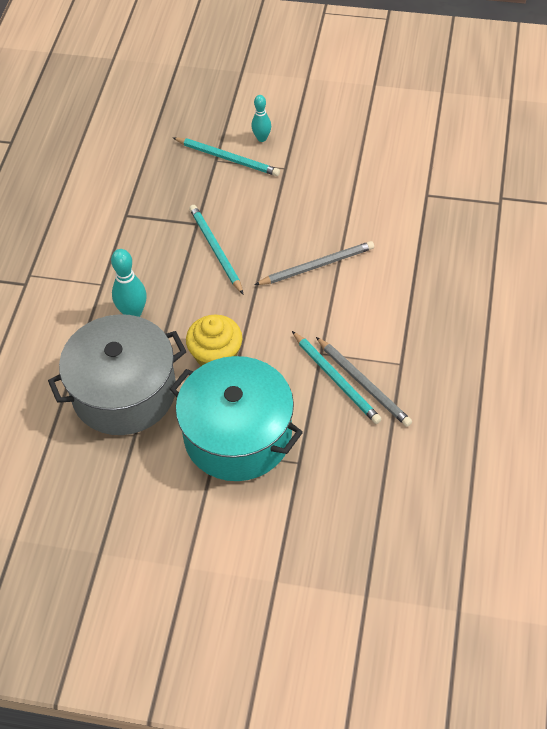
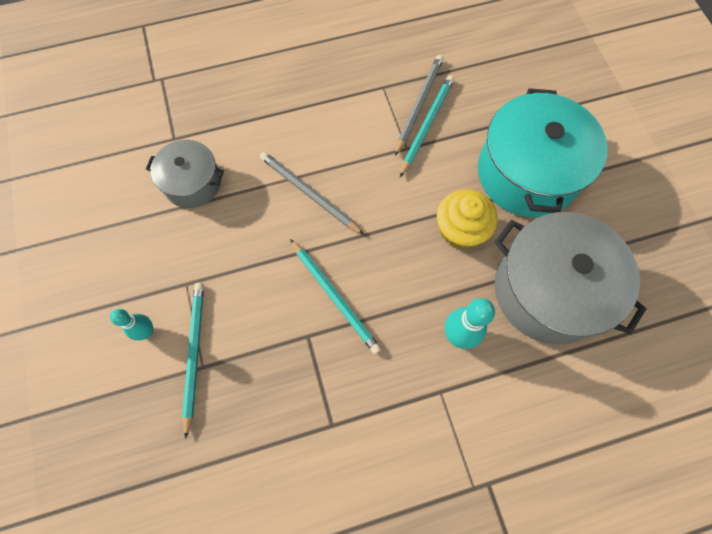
camera: 120 degrees left, 15 degrees up
turquoise pencil [189,205,243,294] -> turquoise pencil turned 75 degrees counterclockwise [290,239,381,354]
none -> grey pot [146,140,224,208]

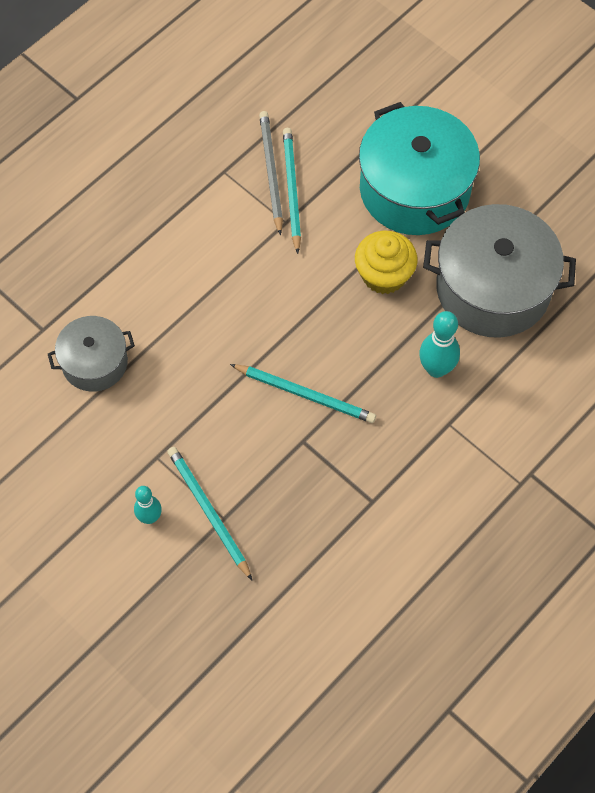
camera: 30 degrees left, 5 degrees down
grey pencil [260,152,364,235] -> none

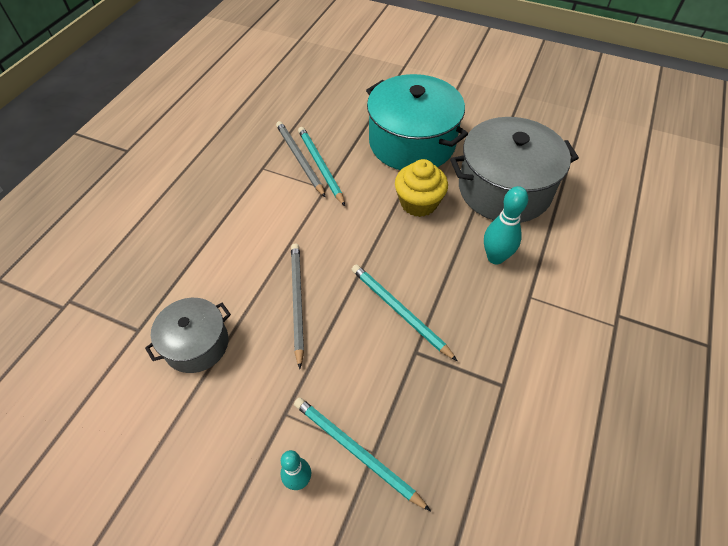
camera: 20 degrees left, 10 degrees down
turquoise pencil [230,364,376,423] -> turquoise pencil turned 135 degrees counterclockwise [351,264,457,361]
none -> grey pencil [291,244,304,369]

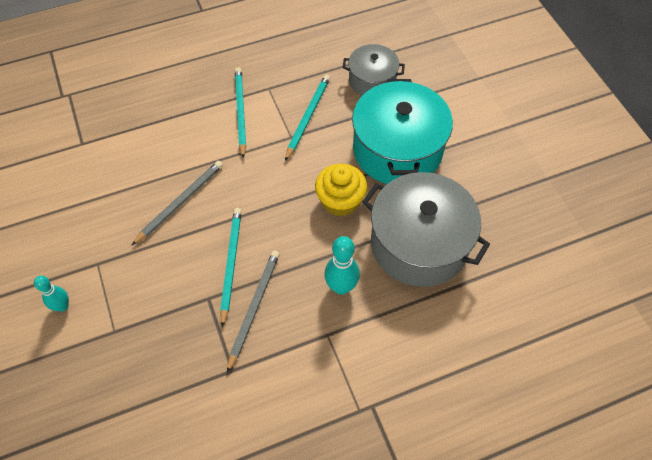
camera: 45 degrees right, 5 degrees up
grey pot [145,298,231,373] -> grey pot moved to [342,44,405,96]
grey pencil [276,121,326,197] -> grey pencil moved to [227,250,280,373]
turquoise pencil [294,397,431,511] -> turquoise pencil moved to [235,67,246,158]

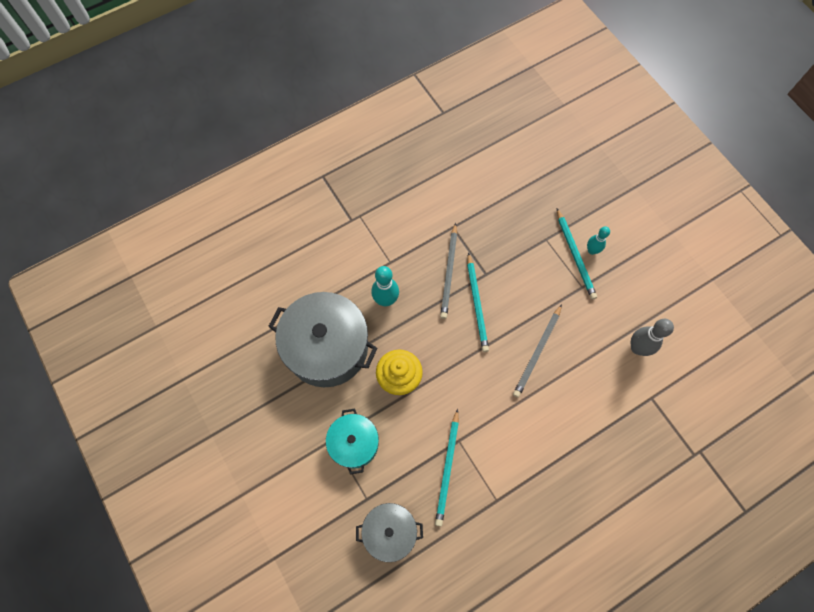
camera: 170 degrees right, 10 degrees up
turquoise pencil [235,67,246,158] -> turquoise pencil moved to [557,209,597,300]
turquoise pot [352,79,453,184] -> turquoise pot [326,408,379,474], size x0.56
none -> grey bowling pin [631,319,674,356]

